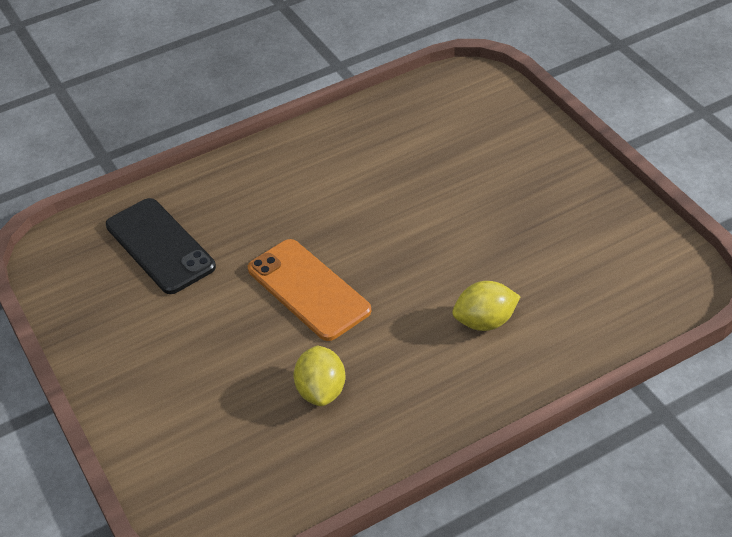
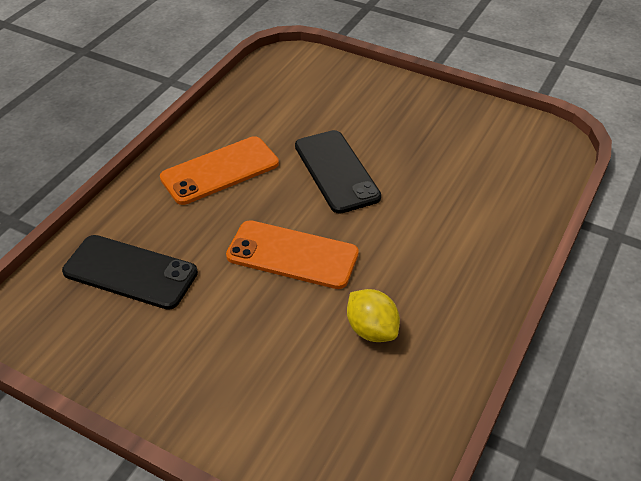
camera: 35 degrees left, 0 degrees up
yellow lemon [452,281,521,331] -> none
none -> orange phone [160,136,279,205]
none -> black phone [295,130,381,214]

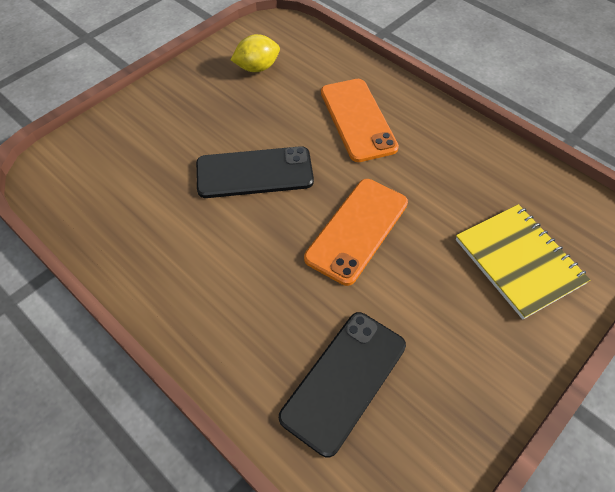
camera: 75 degrees left, 10 degrees up
orange phone [160,136,279,205] -> orange phone moved to [321,79,399,162]
yellow lemon [347,289,400,342] -> yellow lemon moved to [231,34,280,72]
none -> yellow notebook [456,204,590,320]

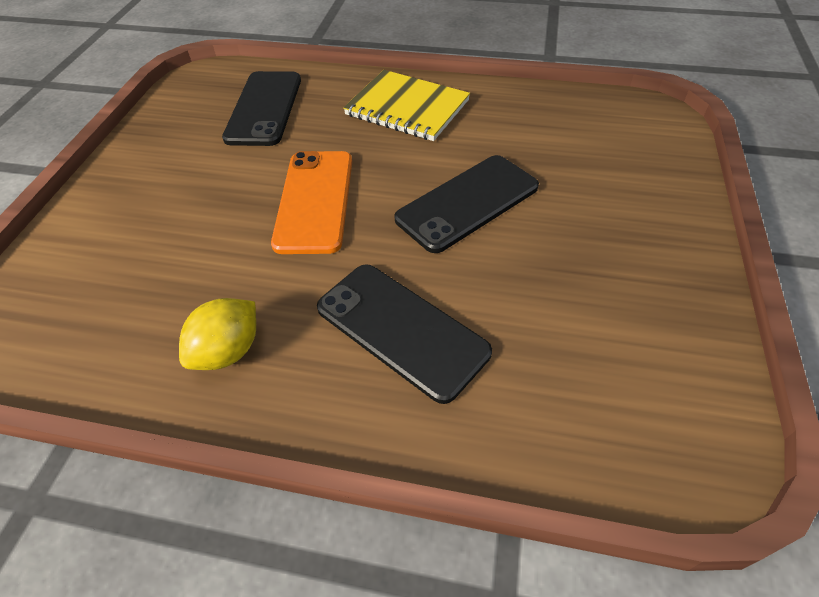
camera: 150 degrees right, 5 degrees down
yellow lemon [231,34,280,72] -> yellow lemon moved to [179,298,256,370]
orange phone [321,79,399,162] -> black phone [317,264,492,404]
yellow notebook [456,204,590,320] -> yellow notebook moved to [343,70,470,141]

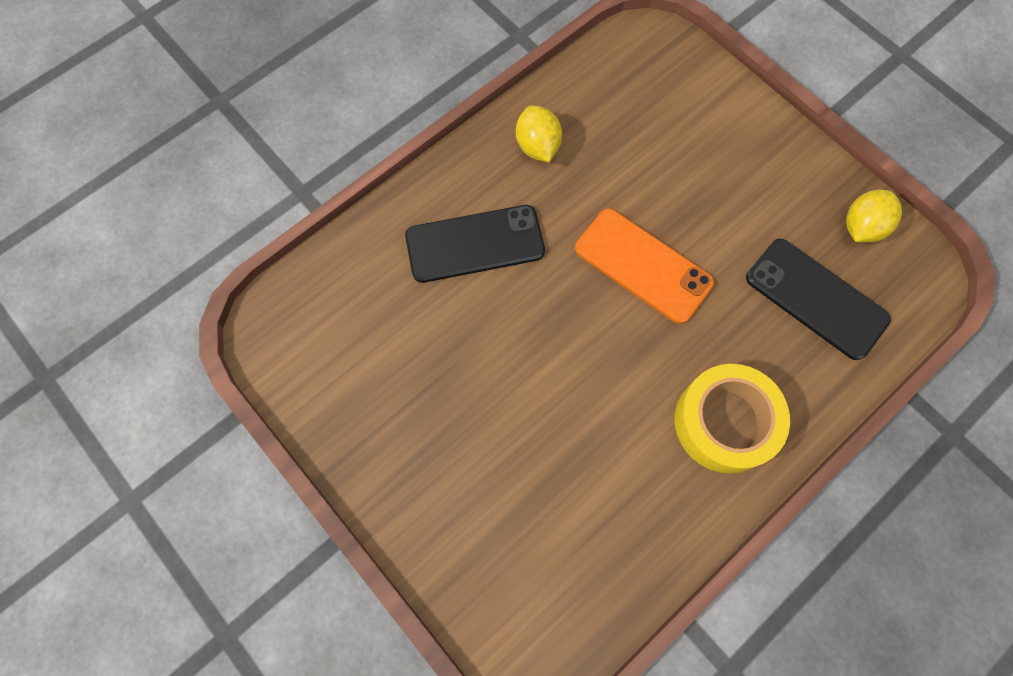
camera: 125 degrees right, 20 degrees up
yellow notebook [343,70,470,141] -> yellow tape [675,364,790,474]
black phone [394,155,539,253] -> none
none -> yellow lemon [846,190,902,243]

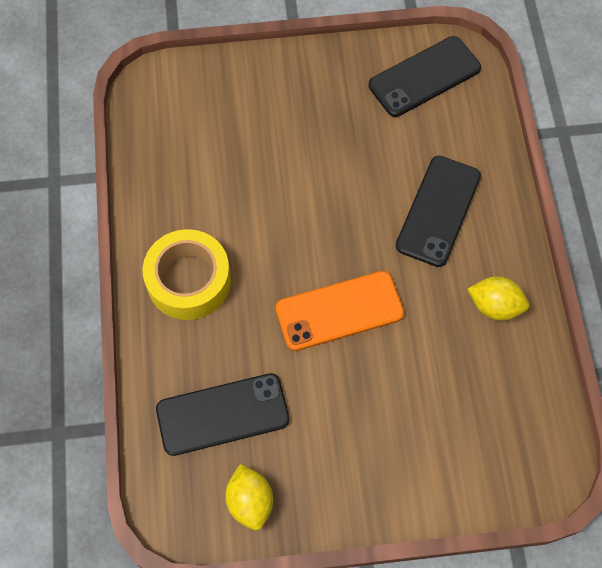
camera: 125 degrees right, 5 degrees down
none -> black phone [369,36,481,117]

